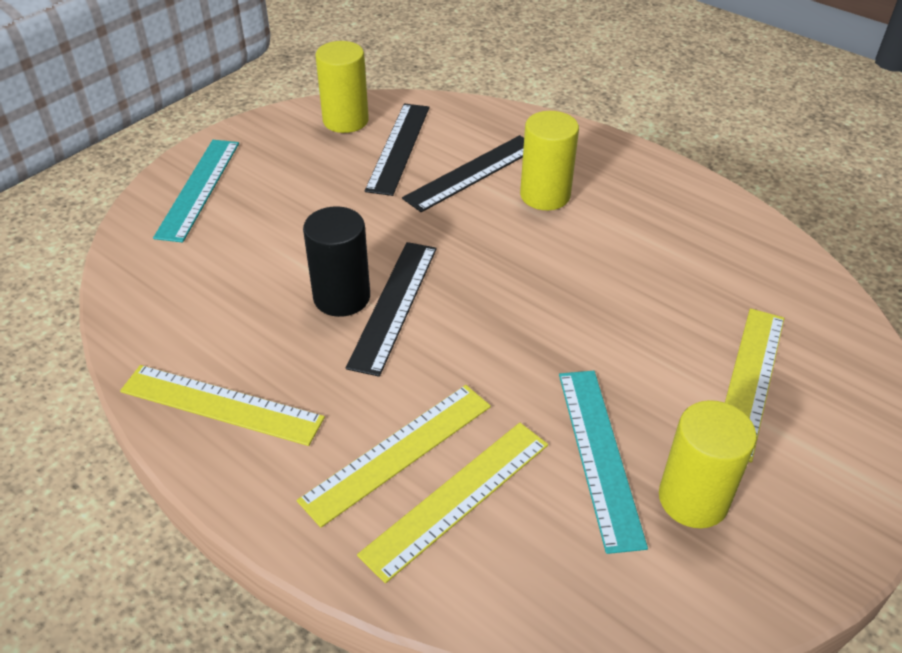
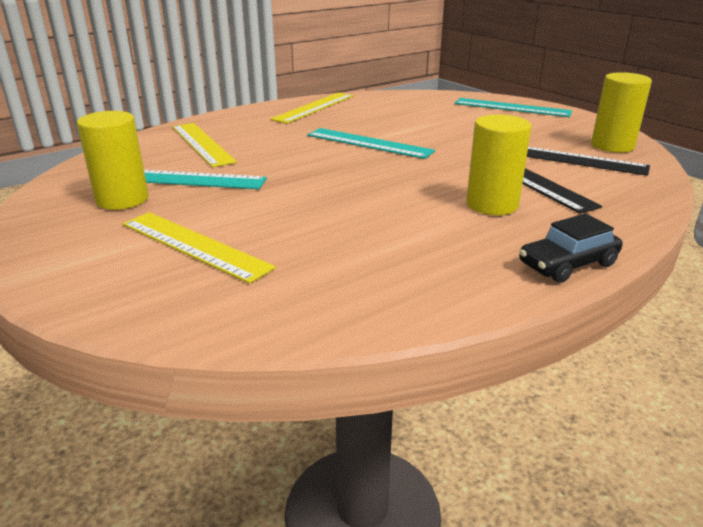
camera: 105 degrees right, 15 degrees down
yellow ruler [297,385,491,527] -> none
black cylinder [303,206,370,317] -> none
black ruler [346,242,437,377] -> turquoise ruler [307,128,435,159]
none -> black car [519,213,622,283]

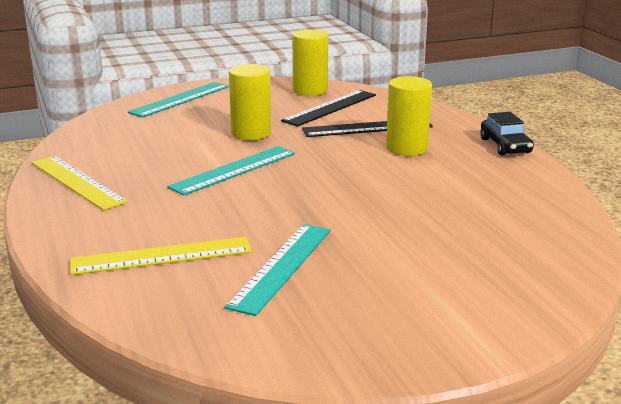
camera: 75 degrees left, 5 degrees down
yellow cylinder [77,111,149,210] -> yellow cylinder moved to [229,64,271,140]
yellow ruler [123,212,276,284] -> none

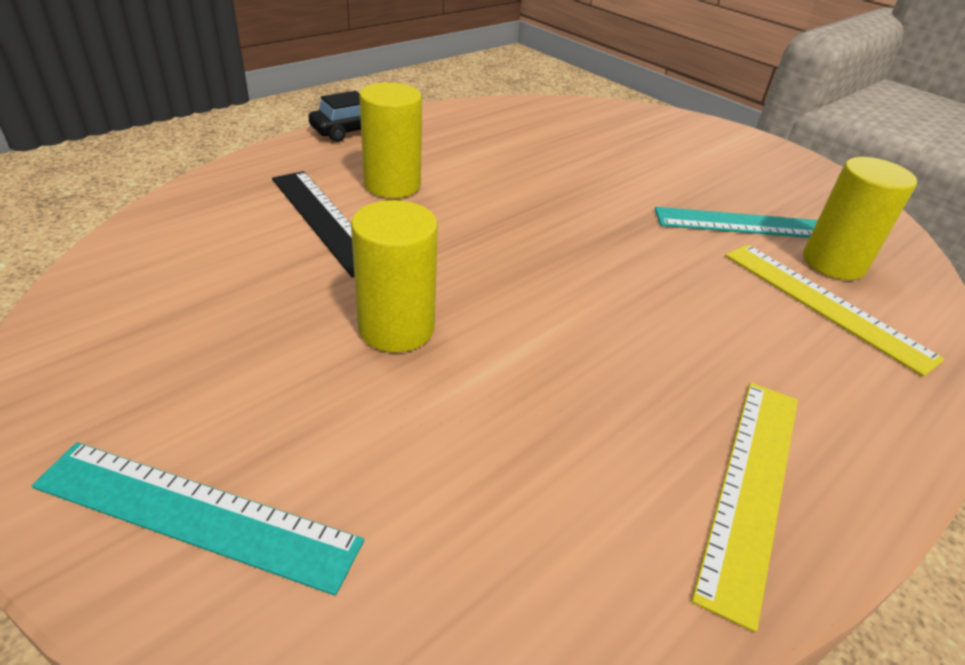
camera: 115 degrees left, 15 degrees up
turquoise ruler [167,146,295,196] -> none
black ruler [281,90,376,127] -> none
yellow cylinder [292,29,328,96] -> yellow cylinder moved to [803,157,917,280]

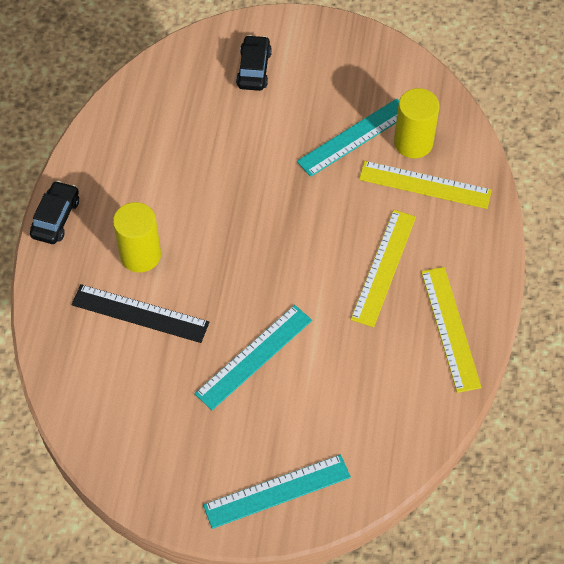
camera: 35 degrees left, 20 degrees up
yellow cylinder [351,200,438,353] -> turquoise ruler [195,305,312,410]
none -> black car [236,35,272,91]
none -> yellow ruler [350,210,416,327]

